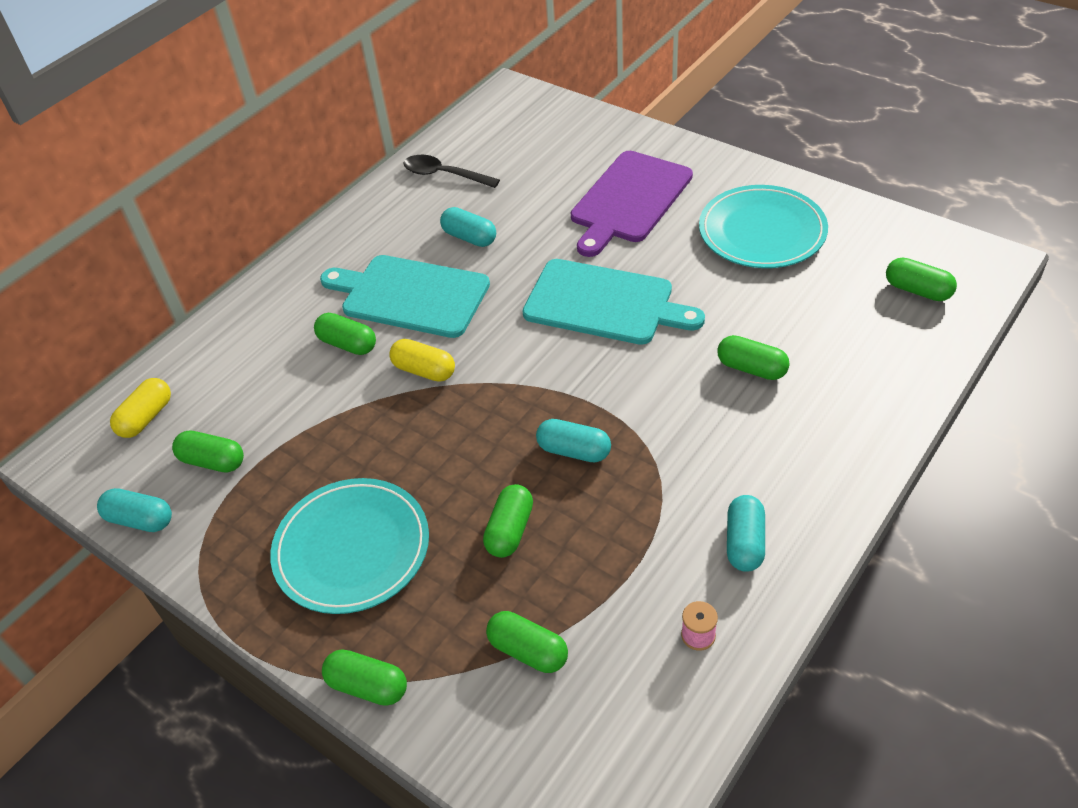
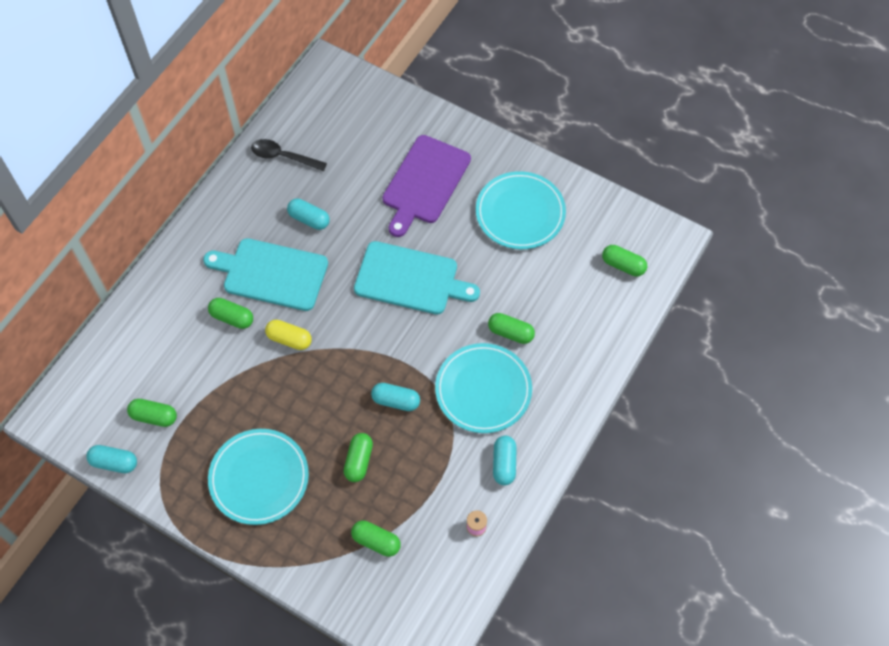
camera: 10 degrees left, 15 degrees up
yellow capsule [110,378,171,438] -> none
green capsule [322,649,407,706] -> none
none -> turquoise plate [435,343,532,433]

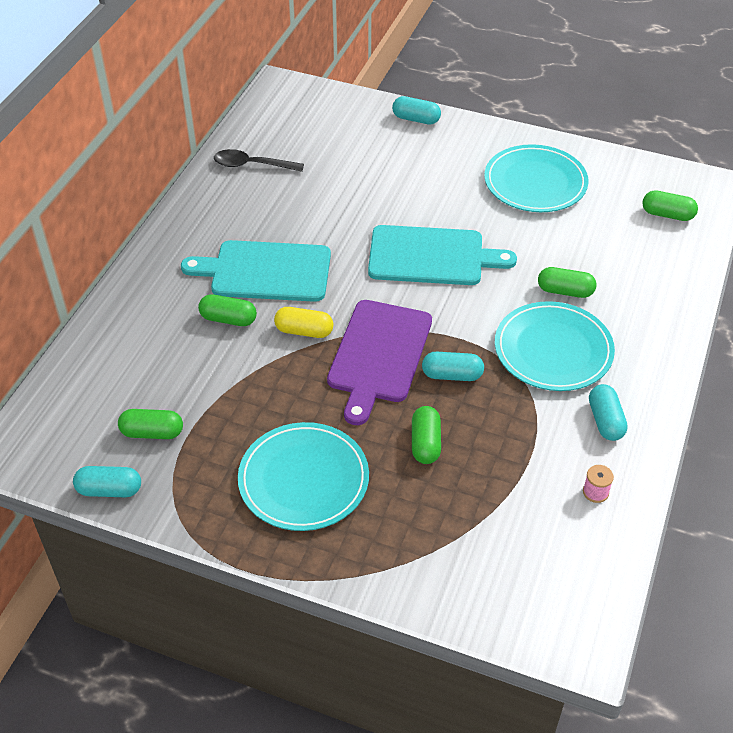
camera: 10 degrees left, 15 degrees down
turquoise capsule [287,198,330,230] -> turquoise capsule moved to [392,96,441,125]
green capsule [351,520,401,557] -> none
purple cutting board [382,135,471,237] -> purple cutting board moved to [327,300,432,425]

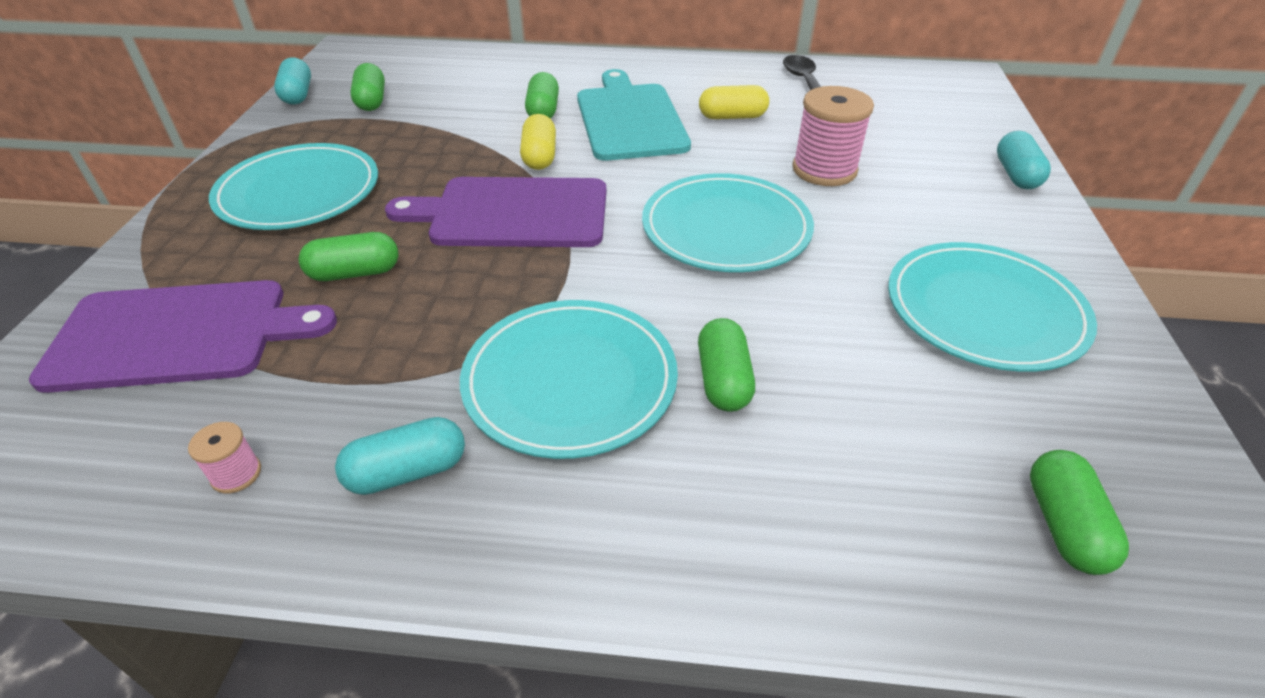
camera: 75 degrees right, 5 degrees down
turquoise cutting board [368,225,517,285] -> turquoise plate [642,173,814,272]
turquoise capsule [422,351,484,381] -> none
none -> purple cutting board [29,280,337,393]
none -> yellow capsule [699,85,769,119]
none -> pink spool [792,86,874,186]

